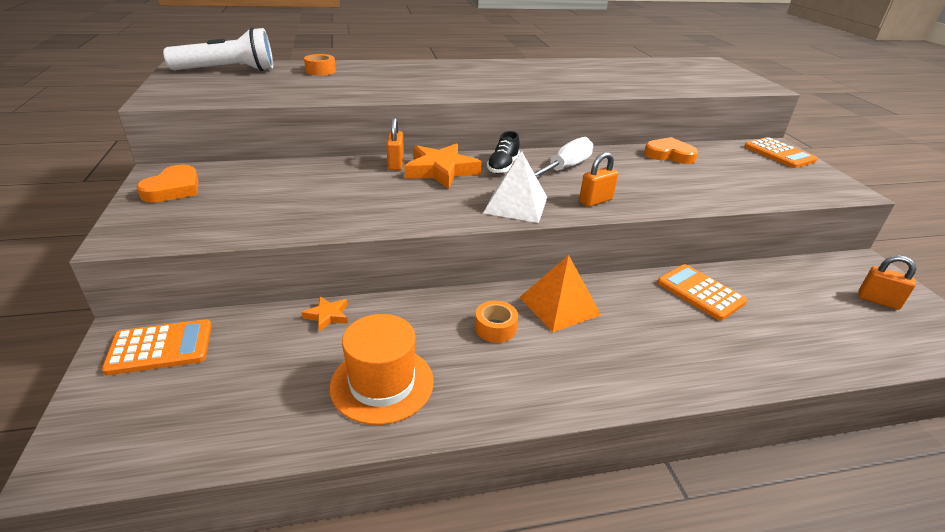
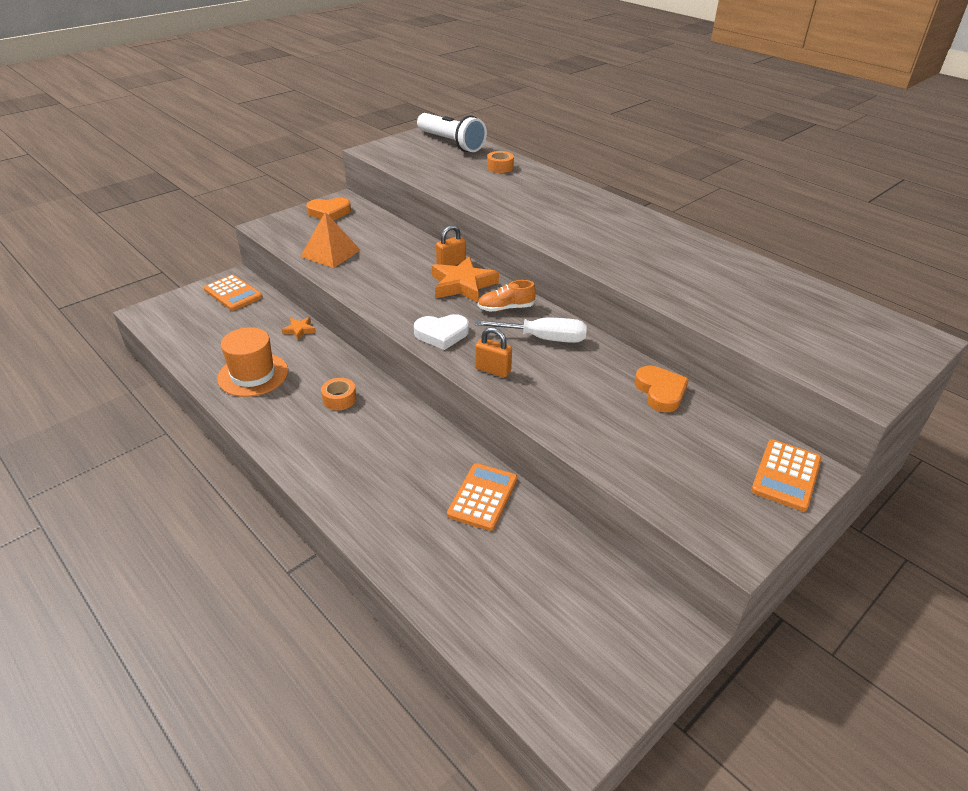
camera: 60 degrees right, 5 degrees up
white pyramid [483,151,547,223] -> white heart [414,314,469,350]
black shoe [487,131,520,174] -> orange shoe [478,280,536,312]
orange pyramid [519,255,601,332] -> orange pyramid moved to [300,212,360,268]
orange padlock [858,255,917,310] -> none

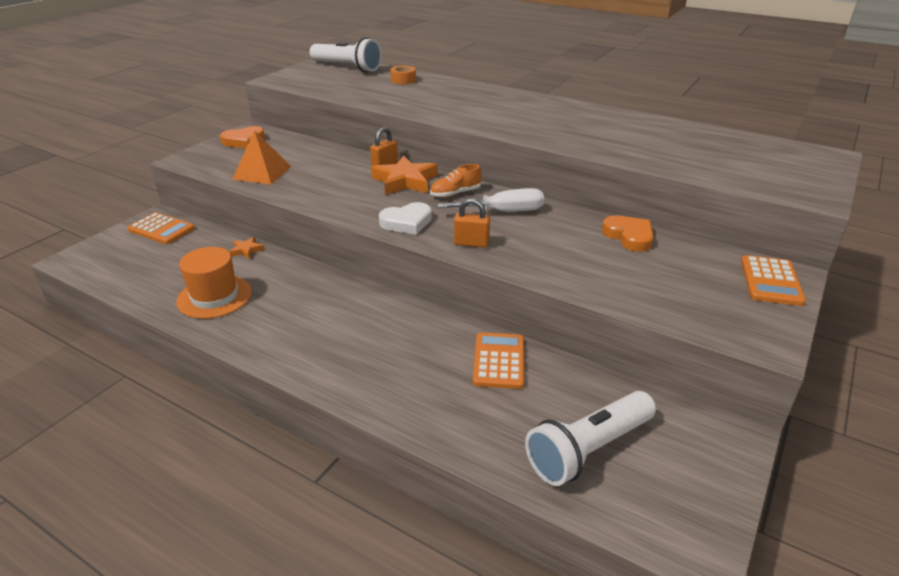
camera: 15 degrees left, 5 degrees down
orange tape [321,378,356,410] -> none
none -> white flashlight [525,391,656,486]

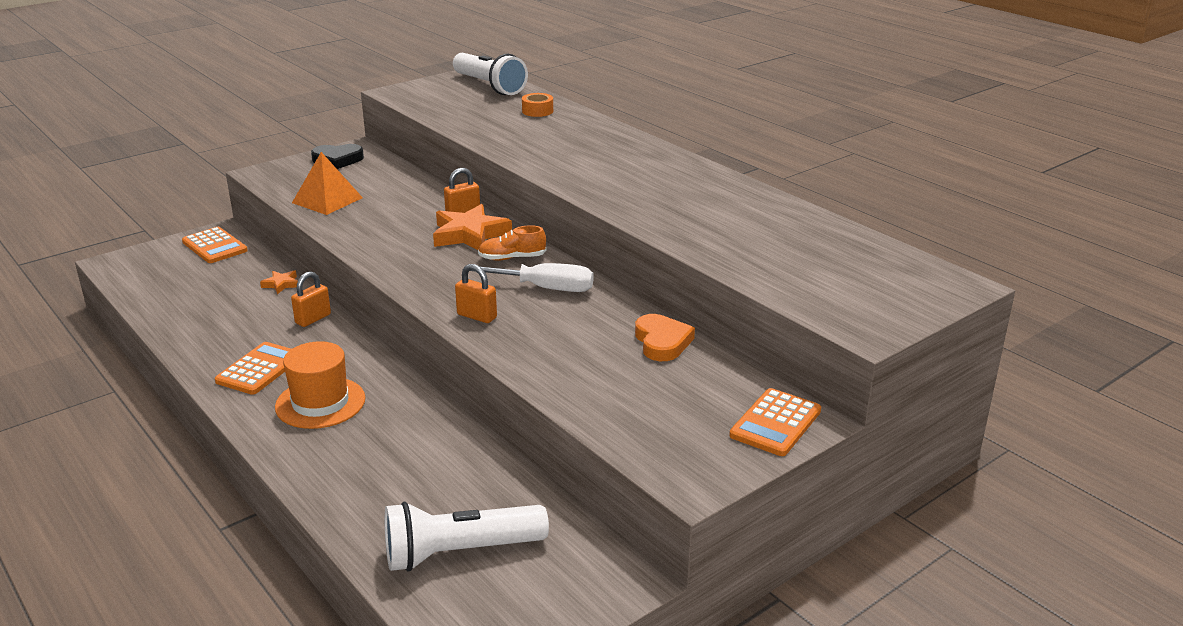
camera: 20 degrees right, 5 degrees down
orange hat [176,247,252,319] -> orange hat moved to [275,341,365,429]
orange heart [220,126,265,148] -> black heart [311,144,364,169]
white heart [379,202,432,235] -> none
orange calculator [473,332,524,389] -> orange calculator moved to [215,342,291,395]
none -> orange padlock [291,271,331,327]

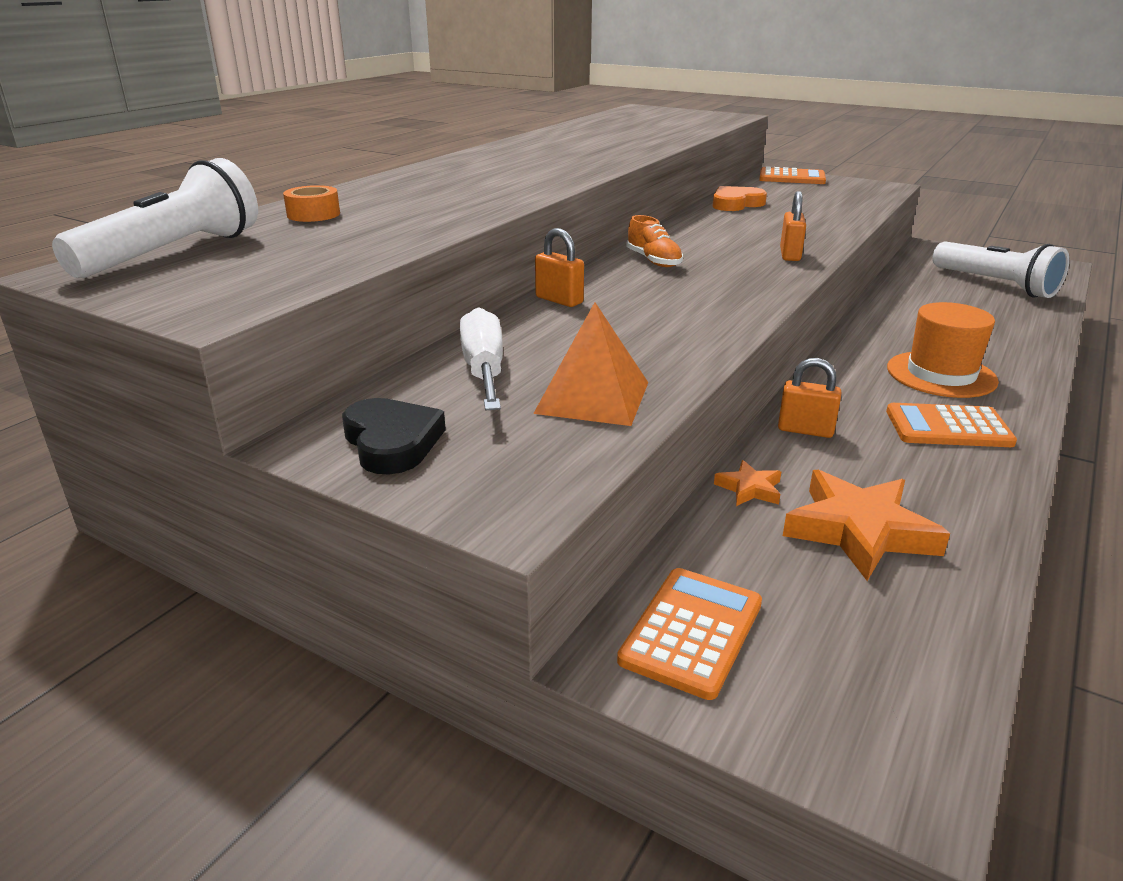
camera: 110 degrees left, 0 degrees up
orange star [433,204,512,250] -> orange star moved to [783,470,950,581]
white screwdriver [470,263,594,292] -> white screwdriver moved to [460,307,503,410]

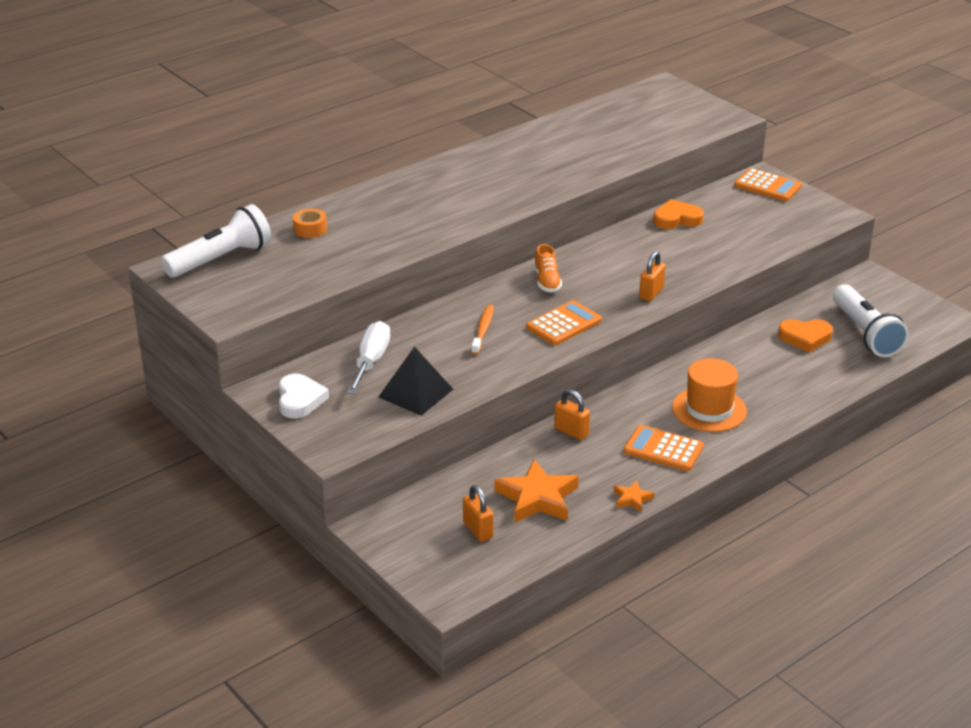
camera: 20 degrees right, 5 degrees up
black heart [342,398,446,475] -> white heart [279,374,329,418]
orange pyramid [533,302,648,426] -> black pyramid [379,346,453,416]
orange padlock [535,228,584,307] -> orange padlock moved to [463,485,494,542]
orange calculator [617,568,762,700] -> orange calculator moved to [526,300,602,345]
orange star [714,460,781,506] -> orange star moved to [614,481,654,512]
none -> orange toothbrush [471,305,494,355]
none -> orange heart [778,319,833,352]

